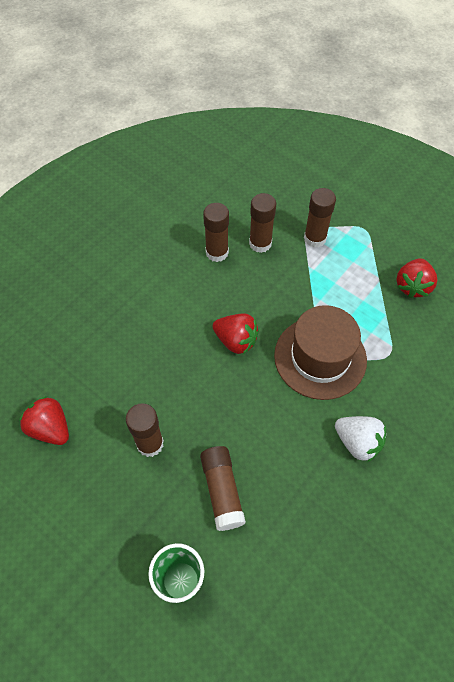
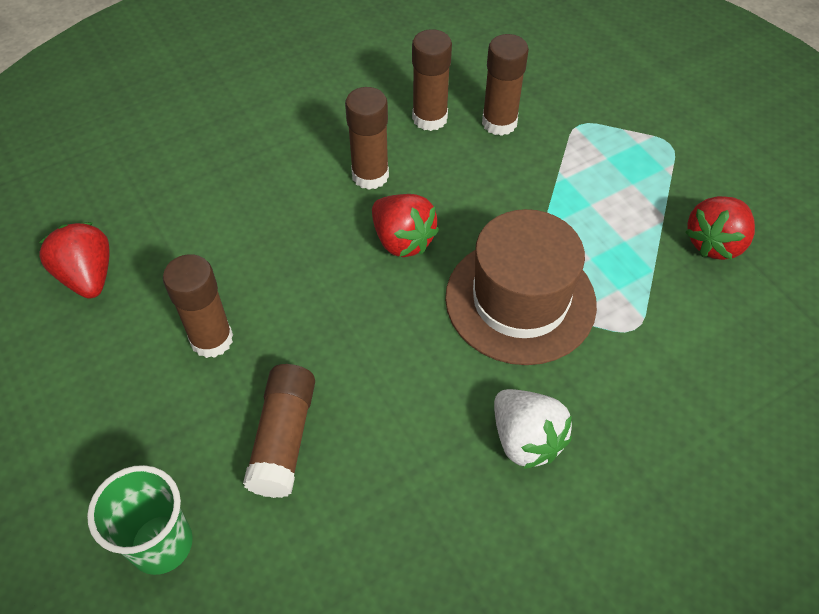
camera: 20 degrees right, 5 degrees down
brown glue stick [304,188,336,248] -> brown glue stick moved to [345,87,389,190]

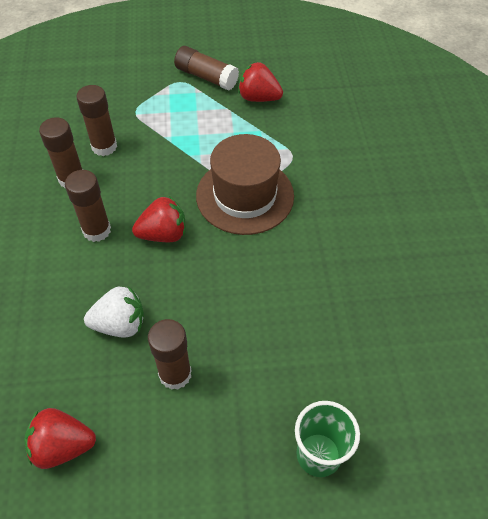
camera: 65 degrees left, 0 degrees up
brown glue stick [243,364,315,498] -> brown glue stick moved to [174,46,239,91]
white strawberry [494,389,572,469] -> white strawberry moved to [84,286,144,337]
red strawberry [685,196,755,260] -> red strawberry turned 135 degrees clockwise [238,62,283,102]

